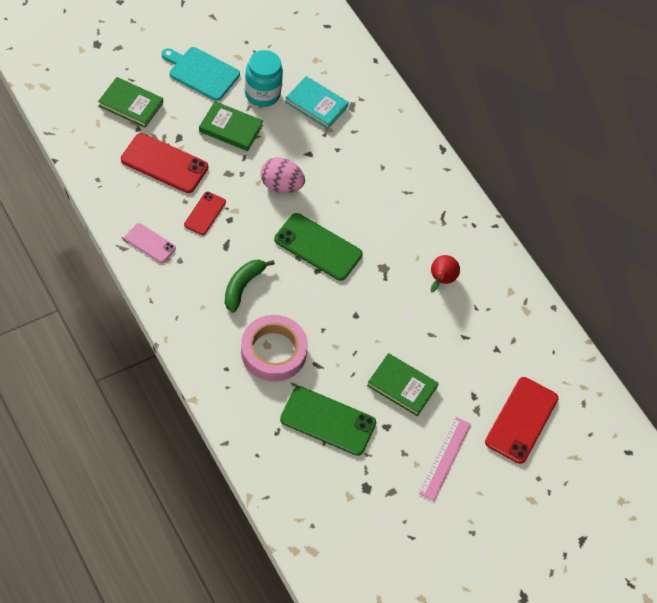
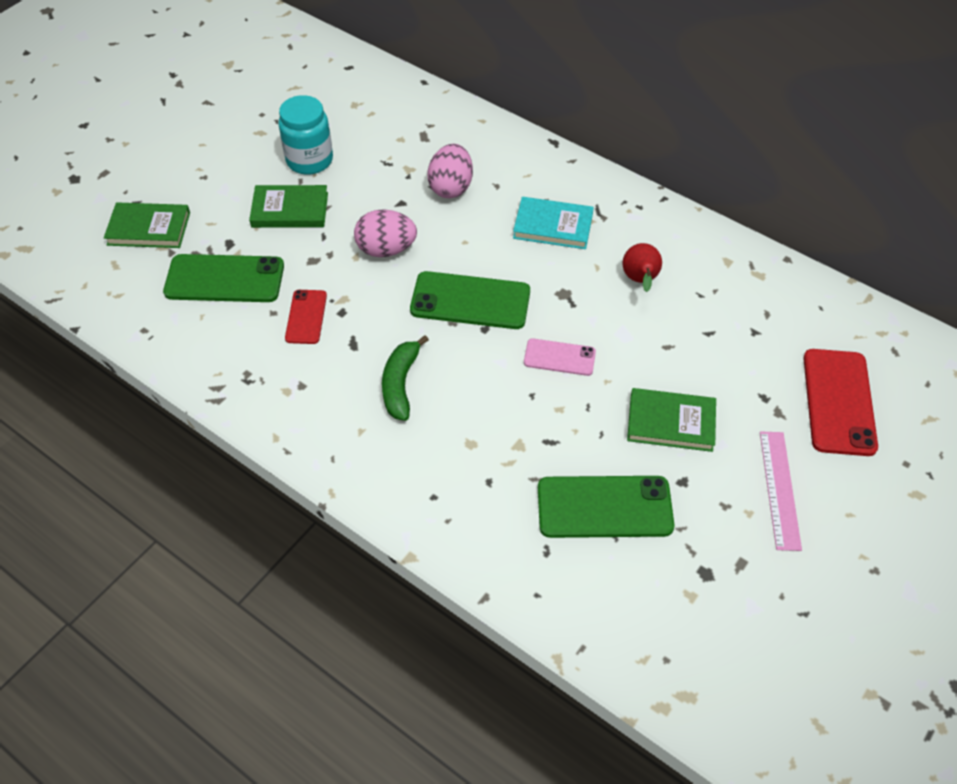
camera: 15 degrees left, 5 degrees down
red phone [121,133,208,193] -> green phone [163,254,284,302]
pink phone [125,223,176,263] -> pink phone moved to [524,338,596,376]
turquoise cutting board [162,47,240,101] -> none
pink tape [241,315,308,381] -> none
turquoise book [285,76,349,129] -> turquoise book moved to [513,197,594,249]
none -> pink egg [427,144,473,198]

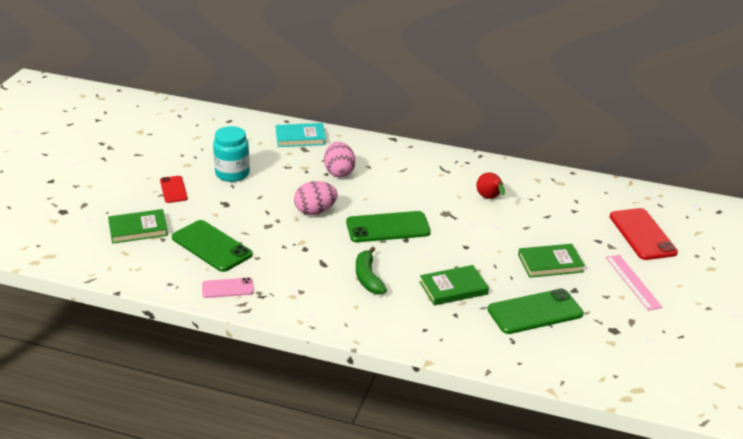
camera: 20 degrees left, 20 degrees down
green phone [163,254,284,302] -> green phone turned 60 degrees clockwise [172,220,252,272]
green book [249,185,328,228] -> green book moved to [420,265,489,305]
red phone [285,290,327,344] -> red phone moved to [160,176,188,203]
turquoise book [513,197,594,249] -> turquoise book moved to [276,123,326,147]
pink phone [524,338,596,376] -> pink phone moved to [202,277,254,298]

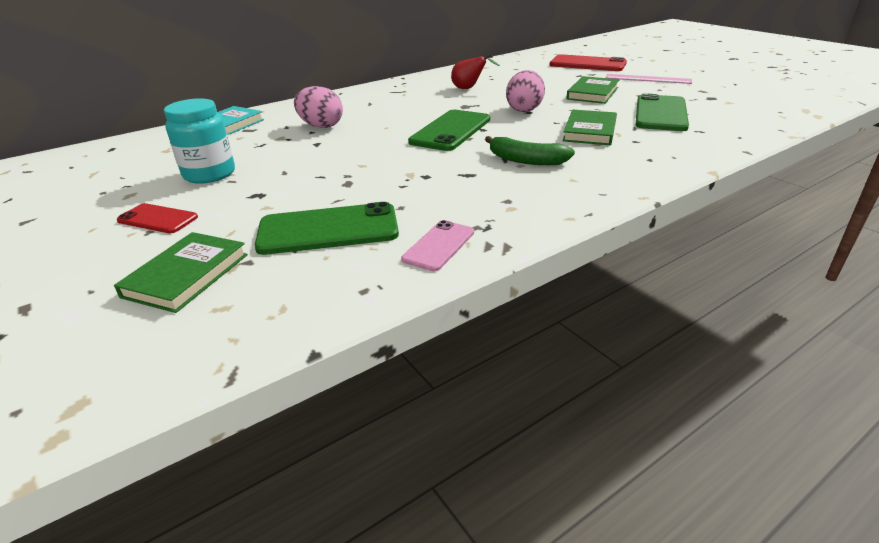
camera: 50 degrees left, 0 degrees up
pink egg [294,181,338,215] -> pink egg moved to [506,70,545,112]

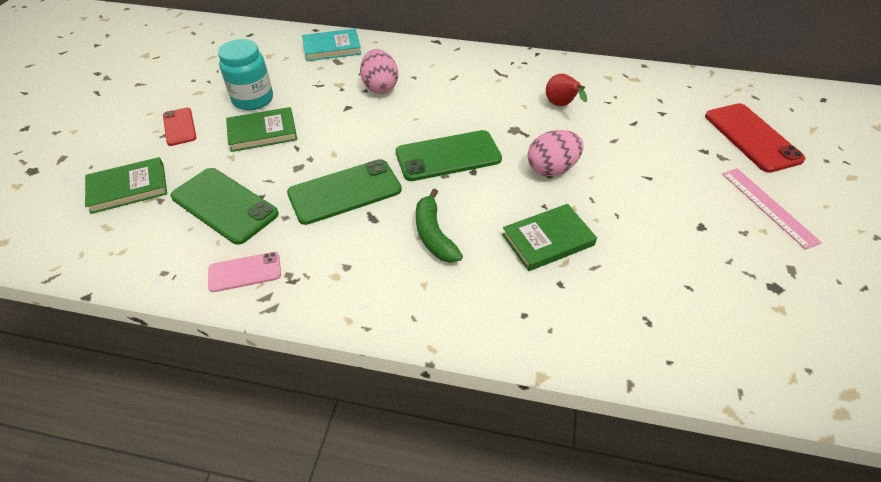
camera: 45 degrees right, 15 degrees up
green book [566,76,619,104] -> green book moved to [226,107,298,152]
green phone [635,93,689,131] -> green phone moved to [287,159,402,225]

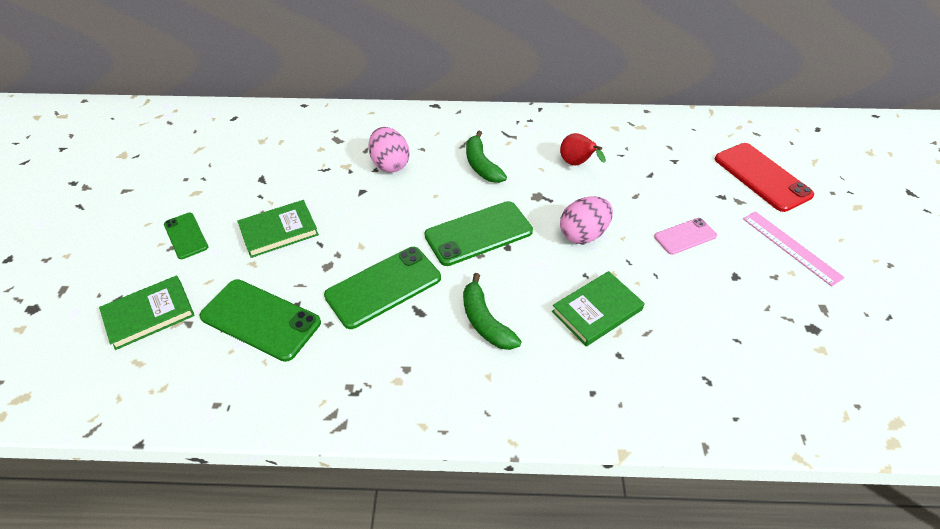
camera: 10 degrees left, 0 degrees up
red phone [163,108,197,146] -> green phone [164,213,208,259]
pink phone [208,252,281,292] -> pink phone moved to [654,218,717,255]
turquoise jar [218,39,273,110] -> none
turquoise book [302,29,361,61] -> none
none -> green banana [466,131,507,183]

